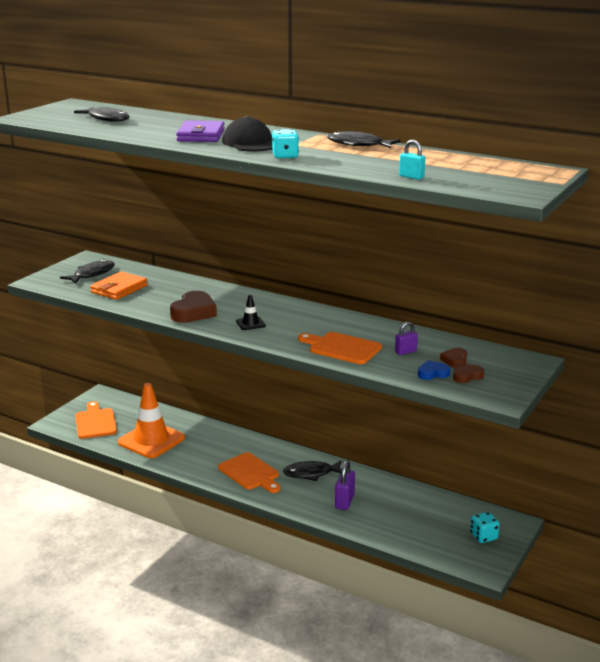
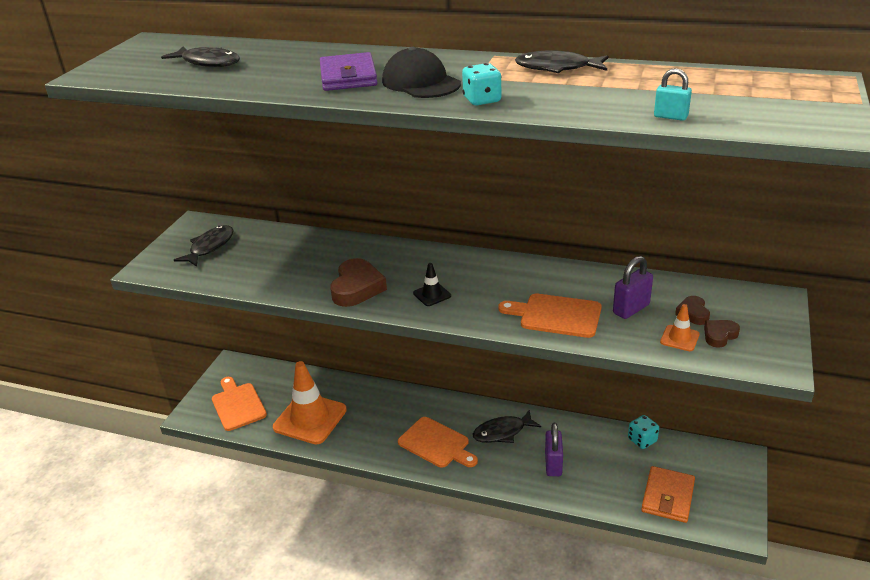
camera: 10 degrees left, 10 degrees up
orange wallet [90,272,147,300] -> orange wallet moved to [641,466,695,523]
purple padlock [395,322,418,355] -> purple padlock [613,256,653,319], size x1.57
blue heart [418,360,450,380] -> orange traffic cone [660,304,700,351]
turquoise dice [470,512,500,543] -> turquoise dice moved to [628,415,659,449]

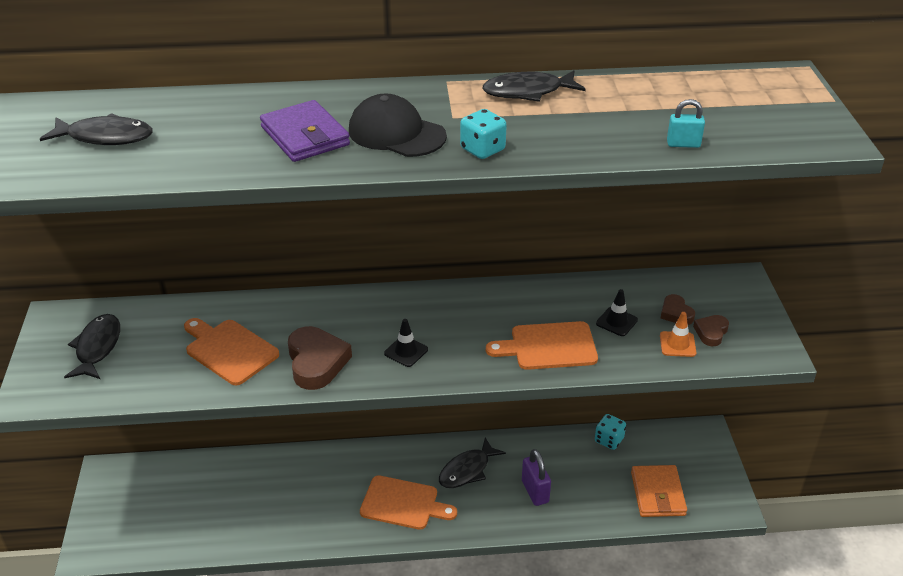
camera: 25 degrees left, 5 degrees up
orange cutting board [212,377,267,431] -> orange cutting board moved to [184,318,279,385]
orange traffic cone [273,361,347,444] -> none
purple padlock [613,256,653,319] -> black traffic cone [596,289,638,336]

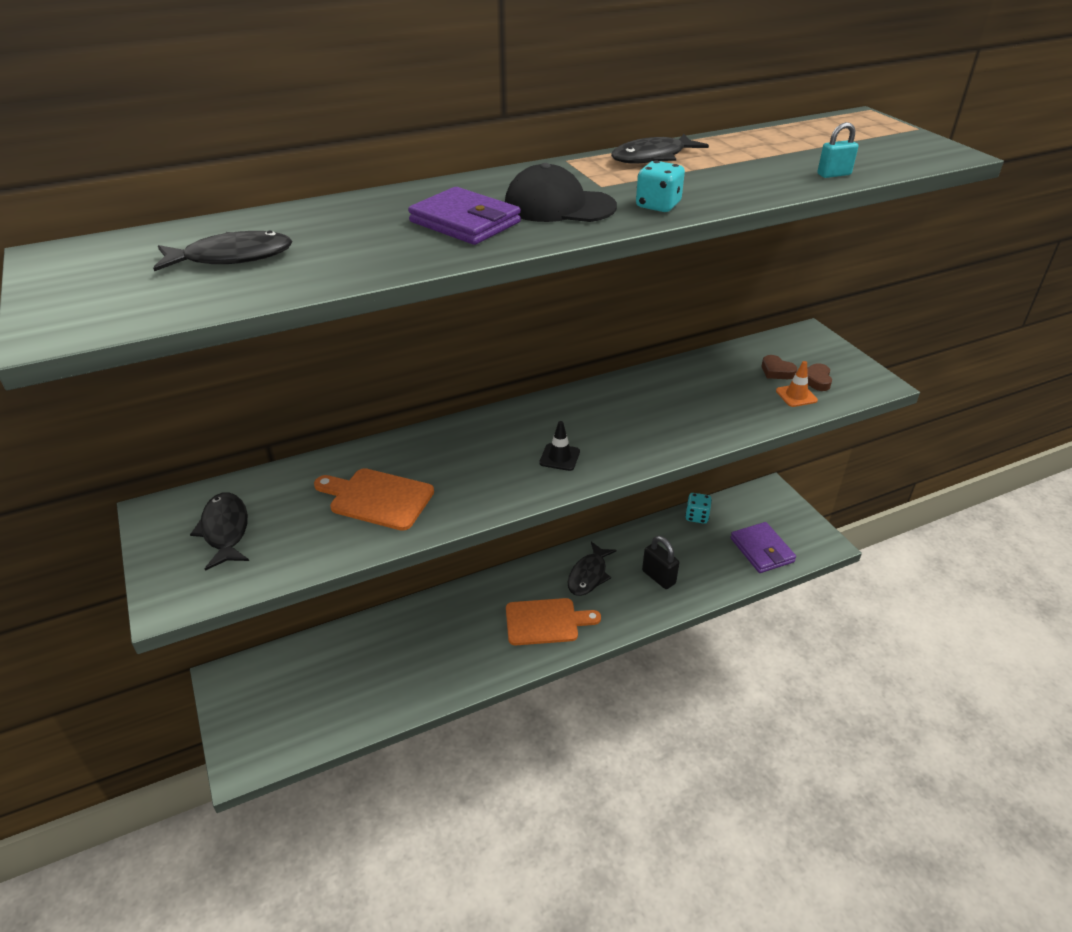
camera: 20 degrees left, 0 degrees up
brown heart [288,326,352,390] -> none
orange cutting board [486,321,598,370] -> none
purple padlock [522,449,551,506] -> black padlock [642,536,679,589]
black traffic cone [596,289,638,336] -> none
orange wallet [631,465,687,517] -> purple wallet [730,522,796,573]

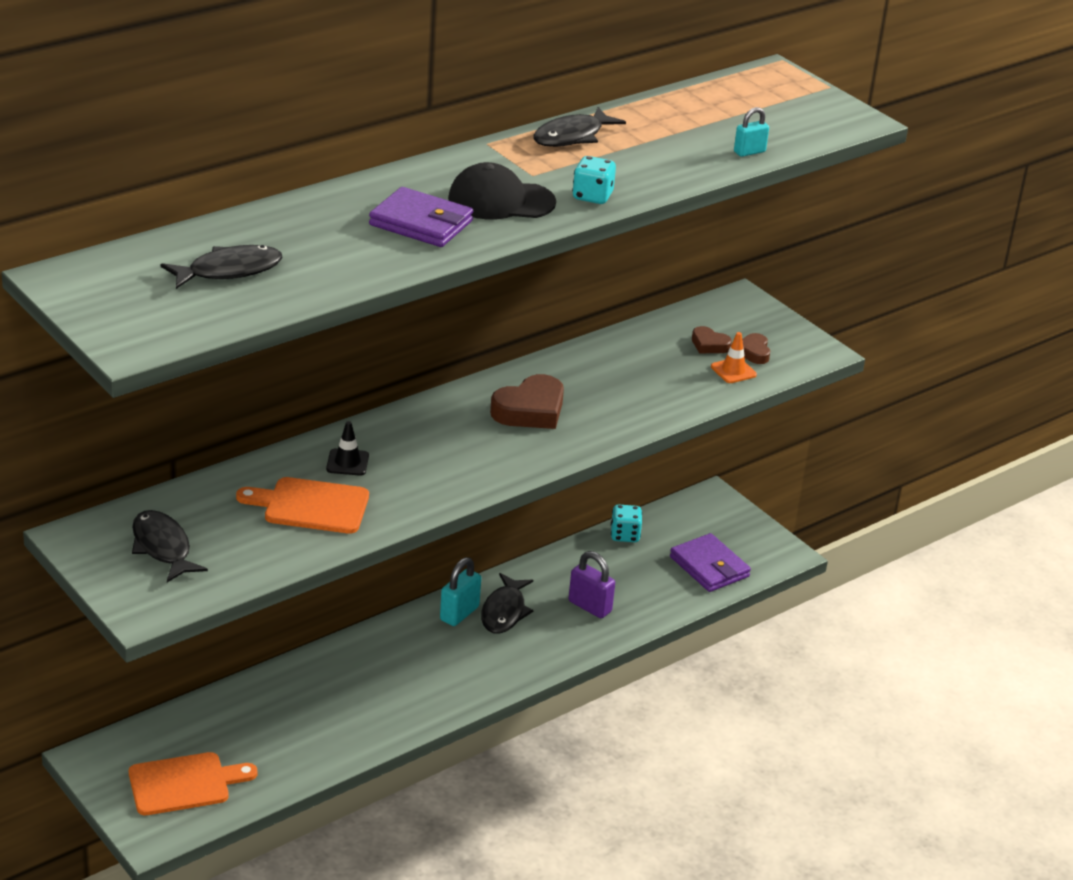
camera: 15 degrees left, 5 degrees down
orange cutting board [506,598,601,645] -> orange cutting board moved to [129,752,257,815]
black traffic cone [539,421,580,471] -> black traffic cone moved to [326,421,369,476]
black padlock [642,536,679,589] -> purple padlock [569,551,615,618]
none -> turquoise padlock [440,557,481,626]
none -> brown heart [490,374,564,429]

